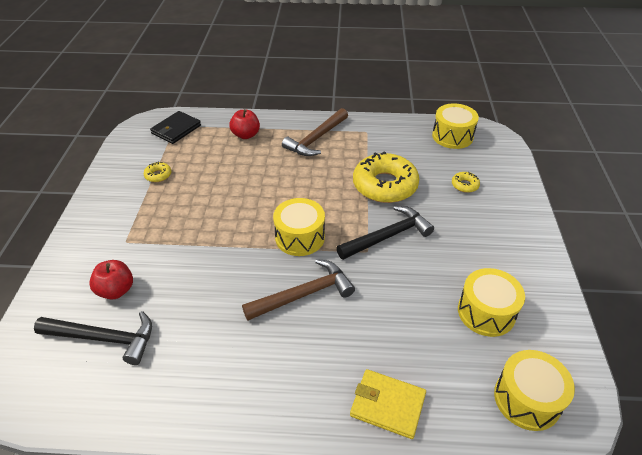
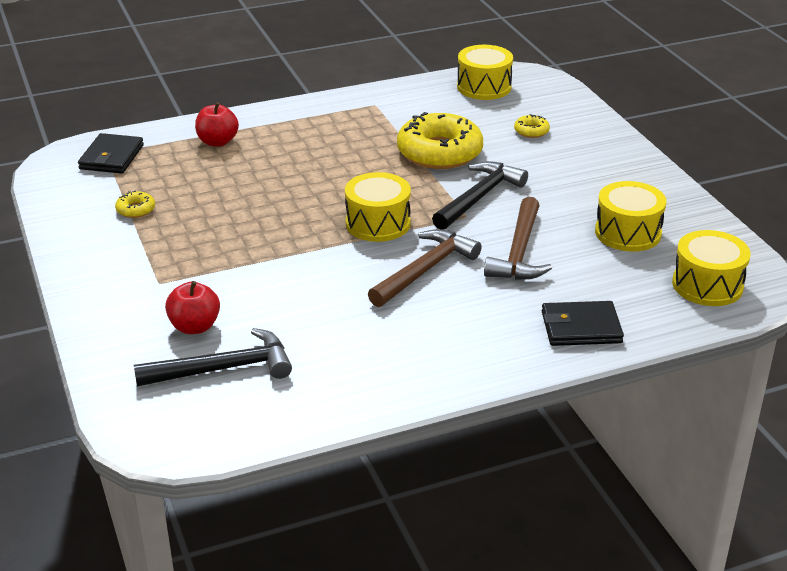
camera: 25 degrees left, 10 degrees down
brown hammer [282,108,348,156] -> brown hammer moved to [484,197,552,280]
yellow wallet [350,369,426,439] -> black wallet [542,301,624,346]

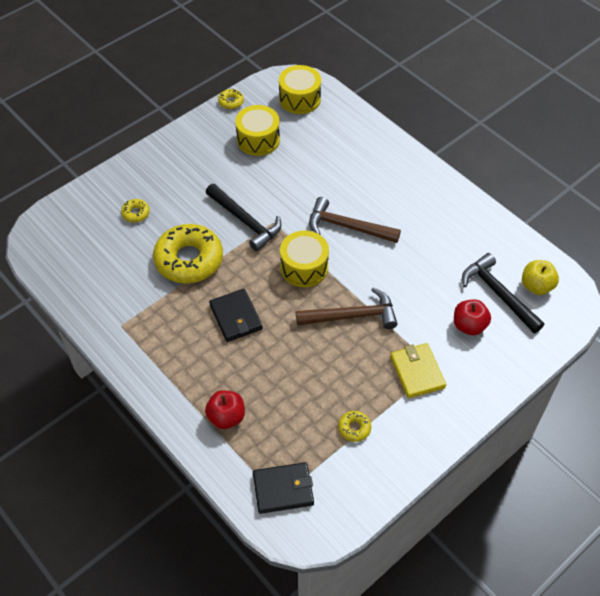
camera: 110 degrees left, 20 degrees up
black hammer [432,161,528,230] -> black hammer turned 150 degrees counterclockwise [206,184,281,251]
yellow drum [457,45,513,100] -> none
brown hammer [484,197,552,280] -> brown hammer moved to [296,287,397,329]
black wallet [542,301,624,346] -> black wallet moved to [209,289,263,342]
none -> yellow donut [218,89,244,109]
none -> yellow wallet [390,343,446,399]
none -> yellow apple [522,260,559,295]

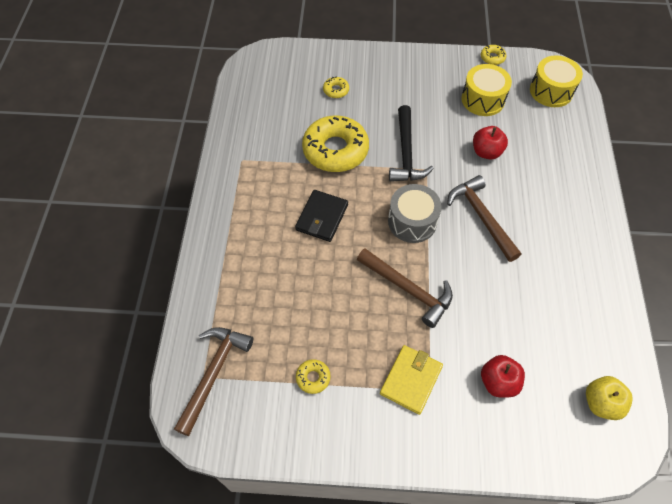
camera: 45 degrees right, 5 degrees up
red apple [205,390,245,429] -> red apple moved to [473,126,508,159]
black wallet [253,462,314,514] -> brown hammer [174,327,253,436]
yellow drum [280,231,329,287] -> grey drum [388,184,442,243]
black hammer [462,253,544,333] -> none

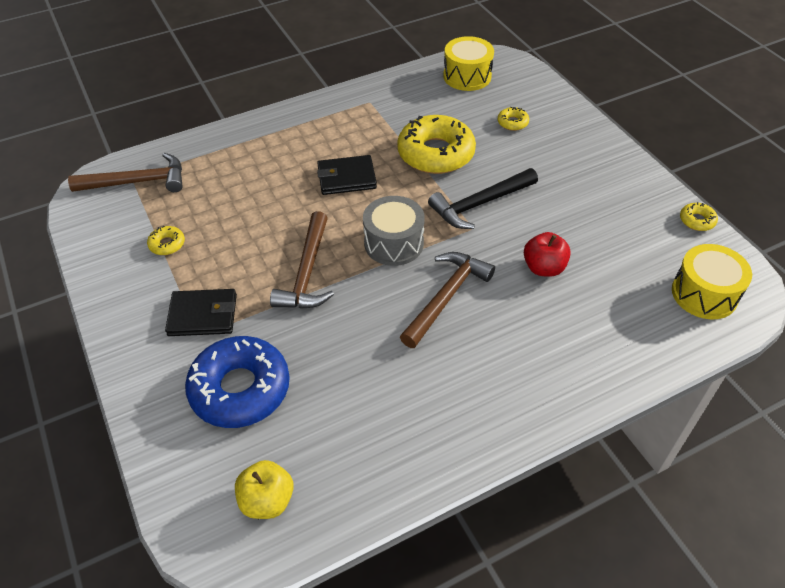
camera: 60 degrees right, 10 degrees down
yellow wallet [380,345,443,415] -> black wallet [165,289,237,336]
yellow drum [461,64,512,116] -> yellow drum moved to [443,36,494,91]
red apple [481,355,525,398] -> blue donut [185,336,290,428]

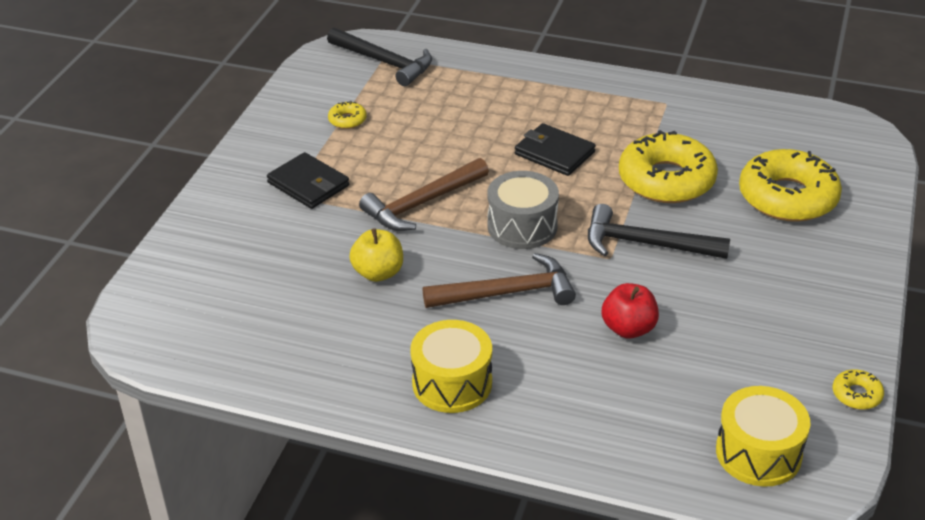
camera: 45 degrees right, 10 degrees down
brown hammer [68,153,183,192] -> black hammer [327,27,432,86]
blue donut [185,336,290,428] -> none
yellow apple [235,460,294,519] -> yellow apple moved to [349,228,403,282]
yellow drum [443,36,494,91] -> yellow drum moved to [410,320,492,413]
yellow donut [497,107,529,131] -> yellow donut [739,149,842,222], size x2.36

